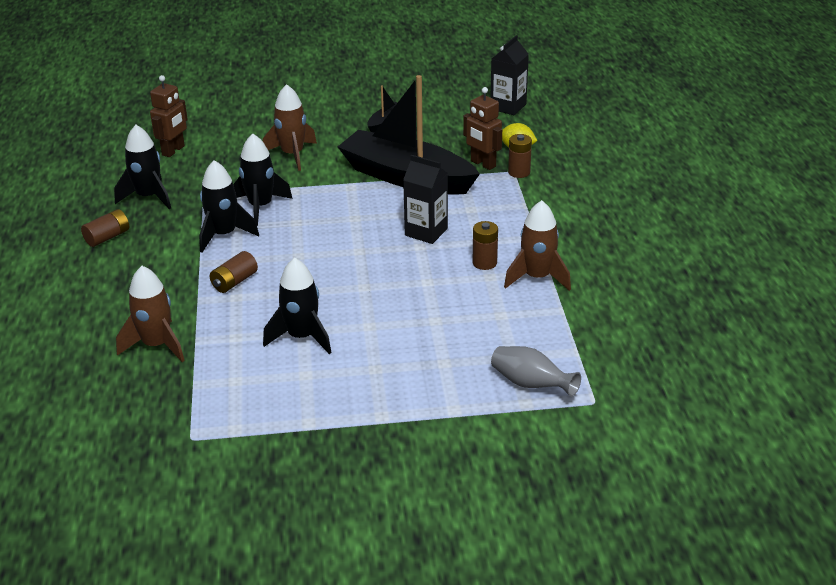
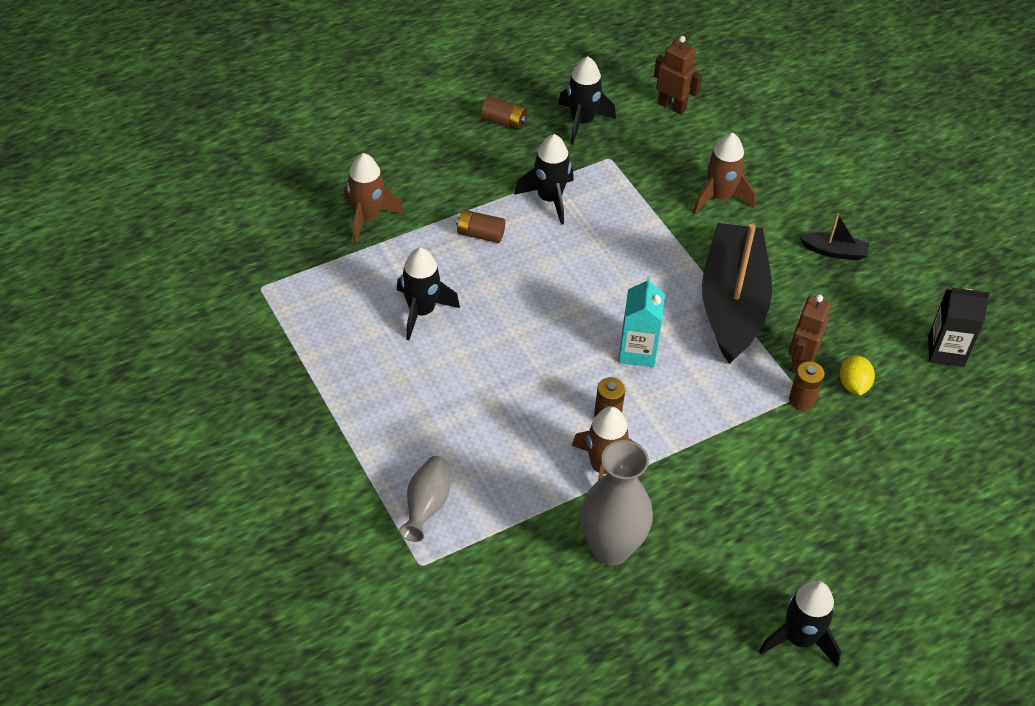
camera: 65 degrees right, 15 degrees up
brown robot [150,75,188,157] -> brown robot turned 150 degrees counterclockwise [654,36,702,115]
black rocket [233,133,293,226] -> black rocket moved to [759,581,841,667]
black carton [403,155,448,244] -> turquoise carton [619,277,665,367]
none -> grey vase [580,440,653,566]

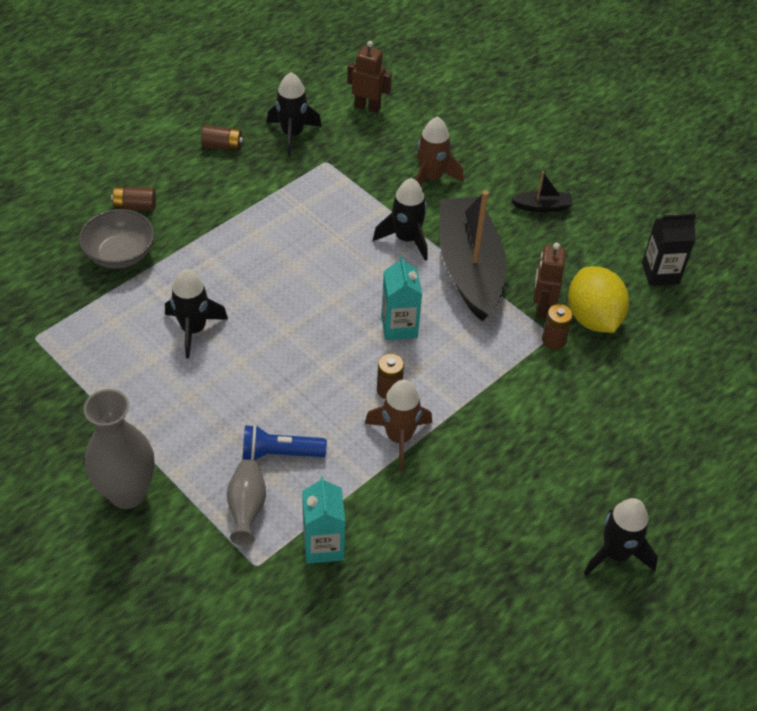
camera: 15 degrees left, 0 degrees up
brown rocket [344,153,404,244] -> grey bowl [79,209,155,269]
brown battery [456,210,505,243] -> brown battery moved to [111,187,156,211]
black rocket [514,134,574,225] -> black rocket moved to [373,178,428,261]
grey vase [580,440,653,566] -> grey vase moved to [84,389,155,509]
yellow lemon [840,355,875,395] -> yellow lemon [568,266,629,333], size x1.90
none -> blue flashlight [242,425,327,461]
none -> turquoise carton [302,476,345,564]

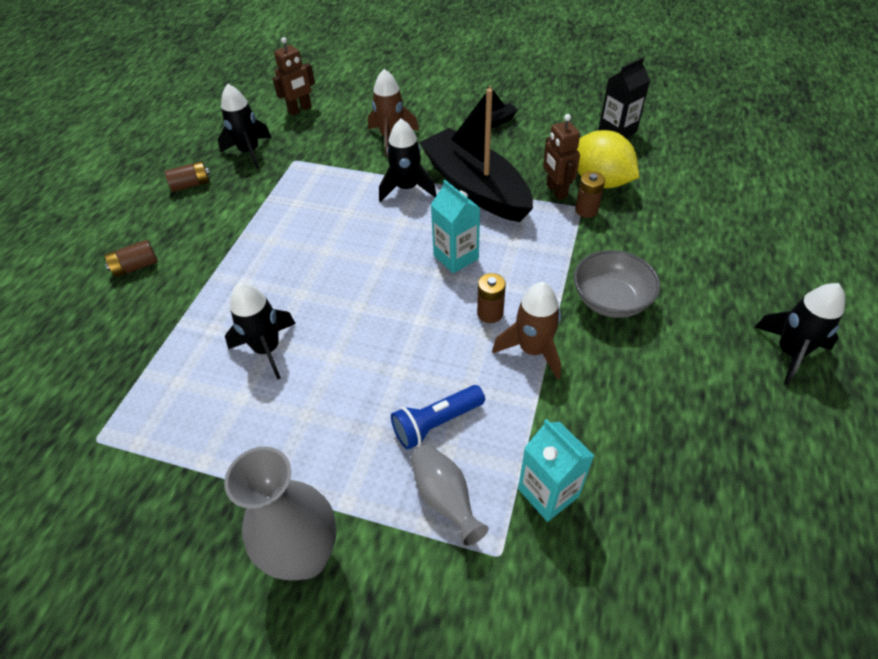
camera: 25 degrees left, 0 degrees up
grey bowl [79,209,155,269] -> grey bowl moved to [574,250,660,318]
brown robot [347,41,392,113] -> brown robot turned 150 degrees clockwise [272,37,315,116]

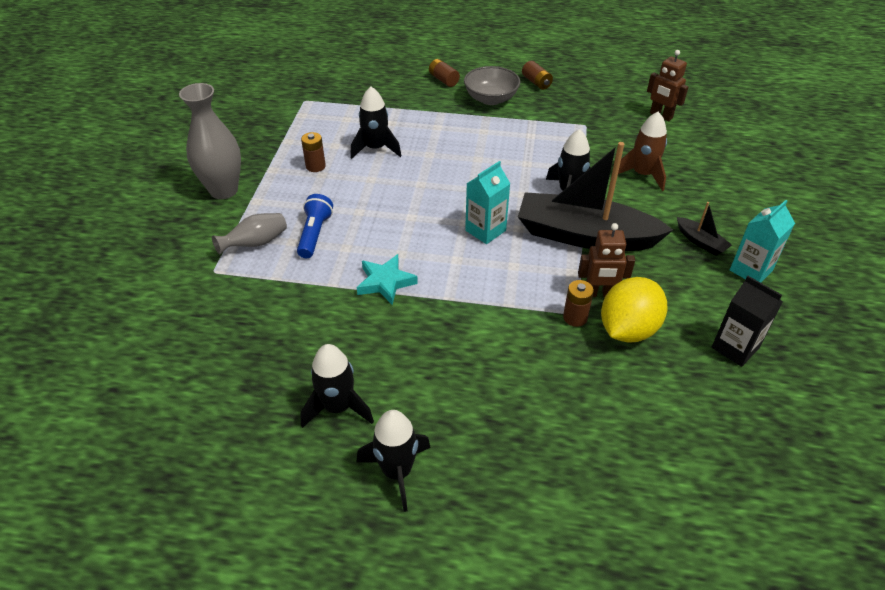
camera: 80 degrees right, 5 degrees down
black rocket [218,84,272,169] -> black rocket moved to [300,344,374,428]
blue flashlight [391,385,485,450] -> blue flashlight turned 45 degrees clockwise [297,194,333,258]
black boat [419,88,533,222] -> black boat turned 120 degrees counterclockwise [518,142,673,251]
brown battery [477,273,506,323] -> brown battery moved to [301,132,326,172]
brown rocket [492,282,561,379] -> turquoise star [357,254,418,305]
turquoise carton [518,419,594,522] -> turquoise carton moved to [730,200,795,283]
brown robot [543,114,580,200] -> brown robot turned 150 degrees counterclockwise [578,223,635,297]
grey bowl [574,250,660,318] -> grey bowl moved to [464,66,520,105]

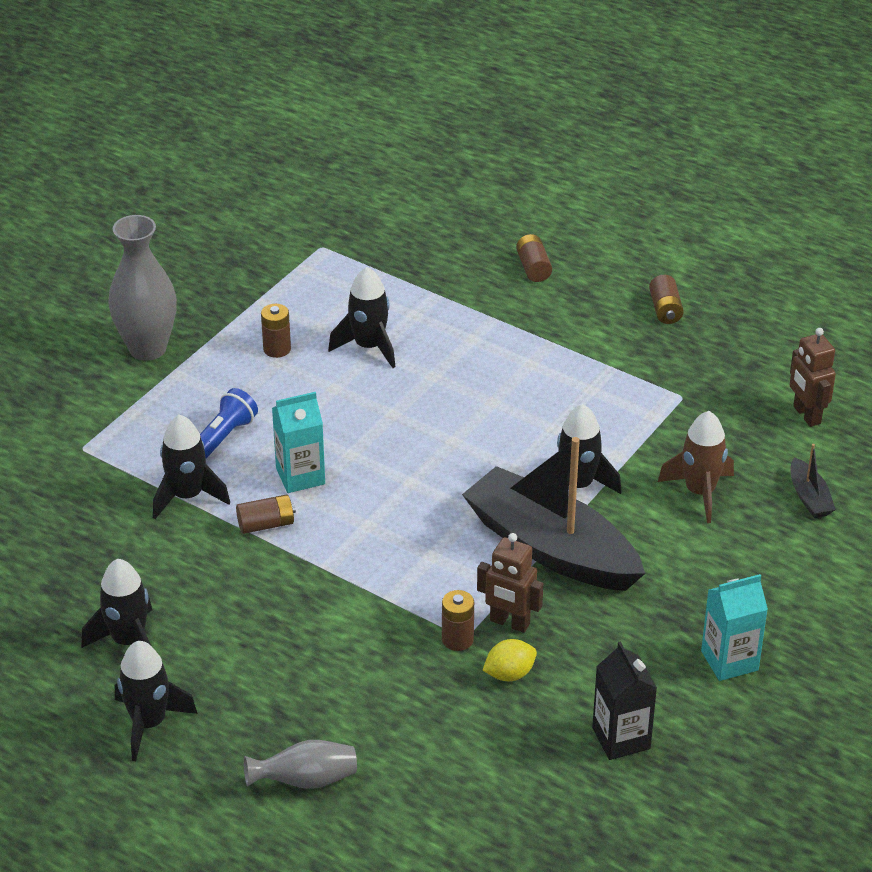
camera: 25 degrees right, 5 degrees down
grey vase [212,213,287,255] -> grey vase moved to [244,740,357,789]
turquoise star [357,254,418,305] -> brown battery [236,494,296,534]
grey bowl [464,66,520,105] -> none
turquoise carton [465,161,510,244] -> turquoise carton moved to [272,392,325,493]
yellow lemon [601,277,667,343] -> yellow lemon [482,639,537,681], size x0.53
black boat [677,202,732,256] -> black boat moved to [791,444,836,518]
none -> black rocket [153,414,230,519]

